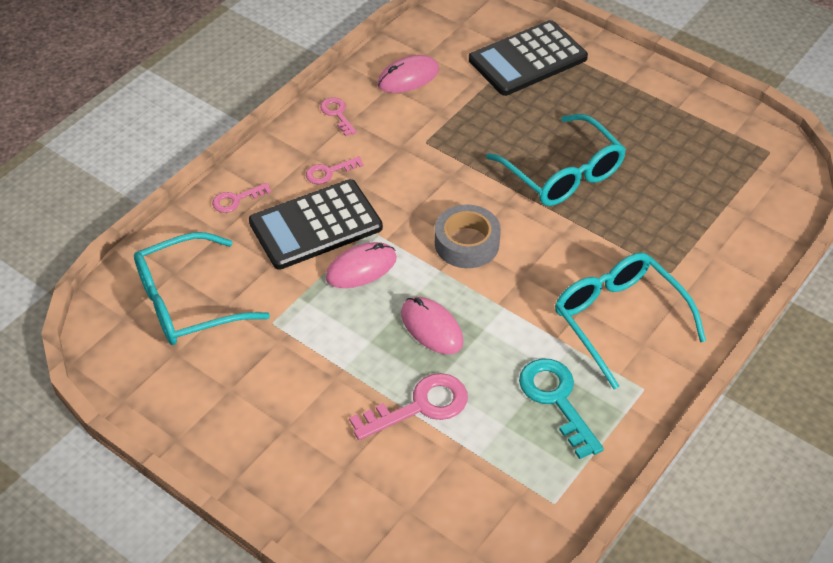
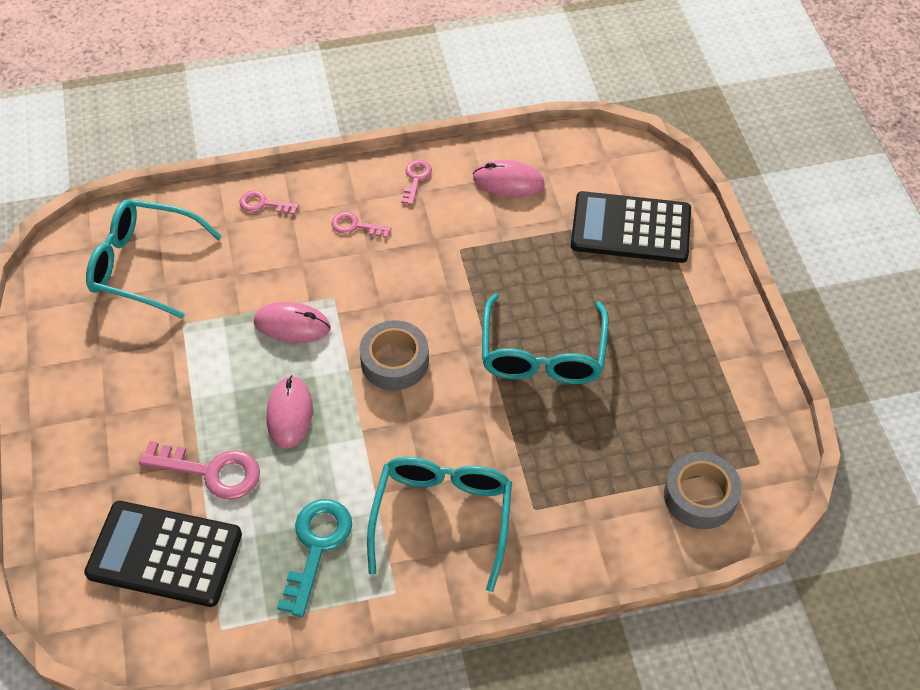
camera: 40 degrees right, 5 degrees up
black calculator [249,179,383,270] -> black calculator moved to [84,501,242,607]
none -> grey tape [664,452,742,529]

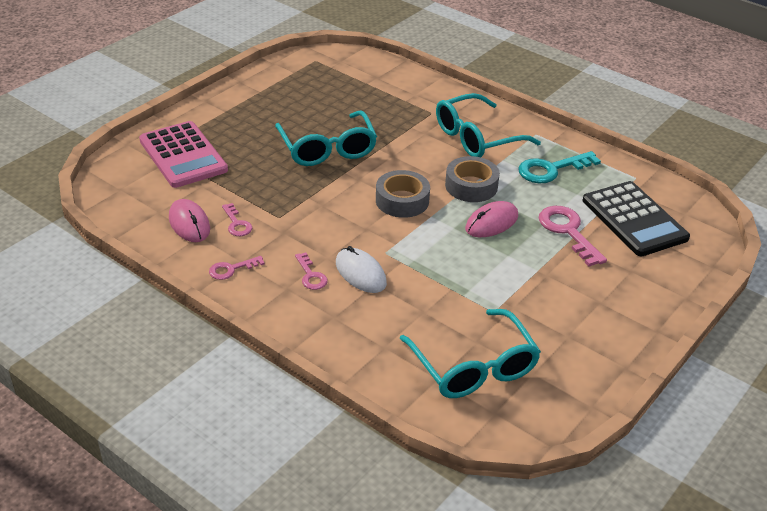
camera: 130 degrees left, 15 degrees down
pink key [239,190,299,215] -> pink key moved to [222,203,252,236]
pink mouse [254,302,331,343] -> none
turquoise glasses [482,293,609,384] -> turquoise glasses turned 105 degrees clockwise [275,111,377,166]
black calculator [571,191,691,263] -> pink calculator [139,121,228,188]
grey tape [664,452,742,529] -> grey tape moved to [445,156,500,202]
none -> white mouse [336,246,387,293]

